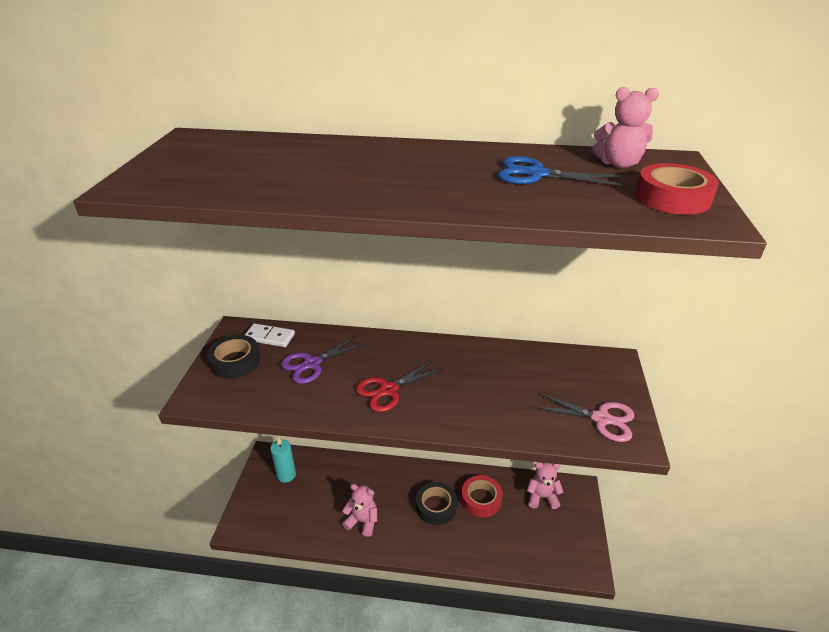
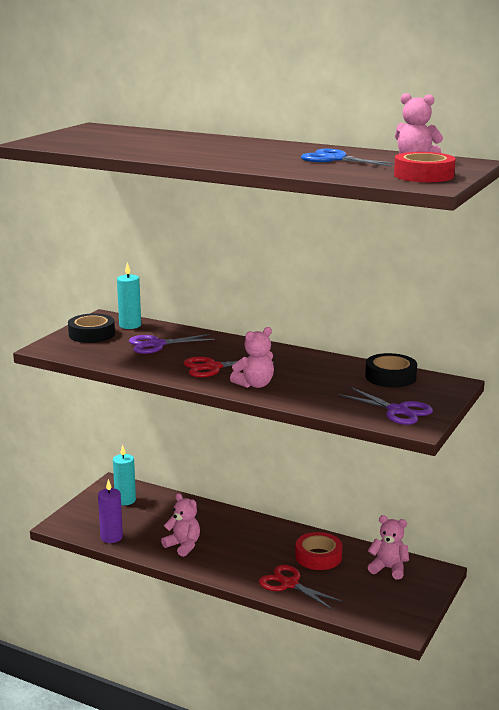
camera: 20 degrees right, 15 degrees down
white domino [245,323,295,347] -> turquoise candle [117,262,141,329]
black tape [416,482,457,525] -> black tape moved to [365,353,417,387]
pink scissors [534,393,634,442] -> purple scissors [338,387,433,425]
none -> purple candle [98,479,123,543]
none -> pink teddy bear [230,327,274,388]
none -> red scissors [259,565,343,609]

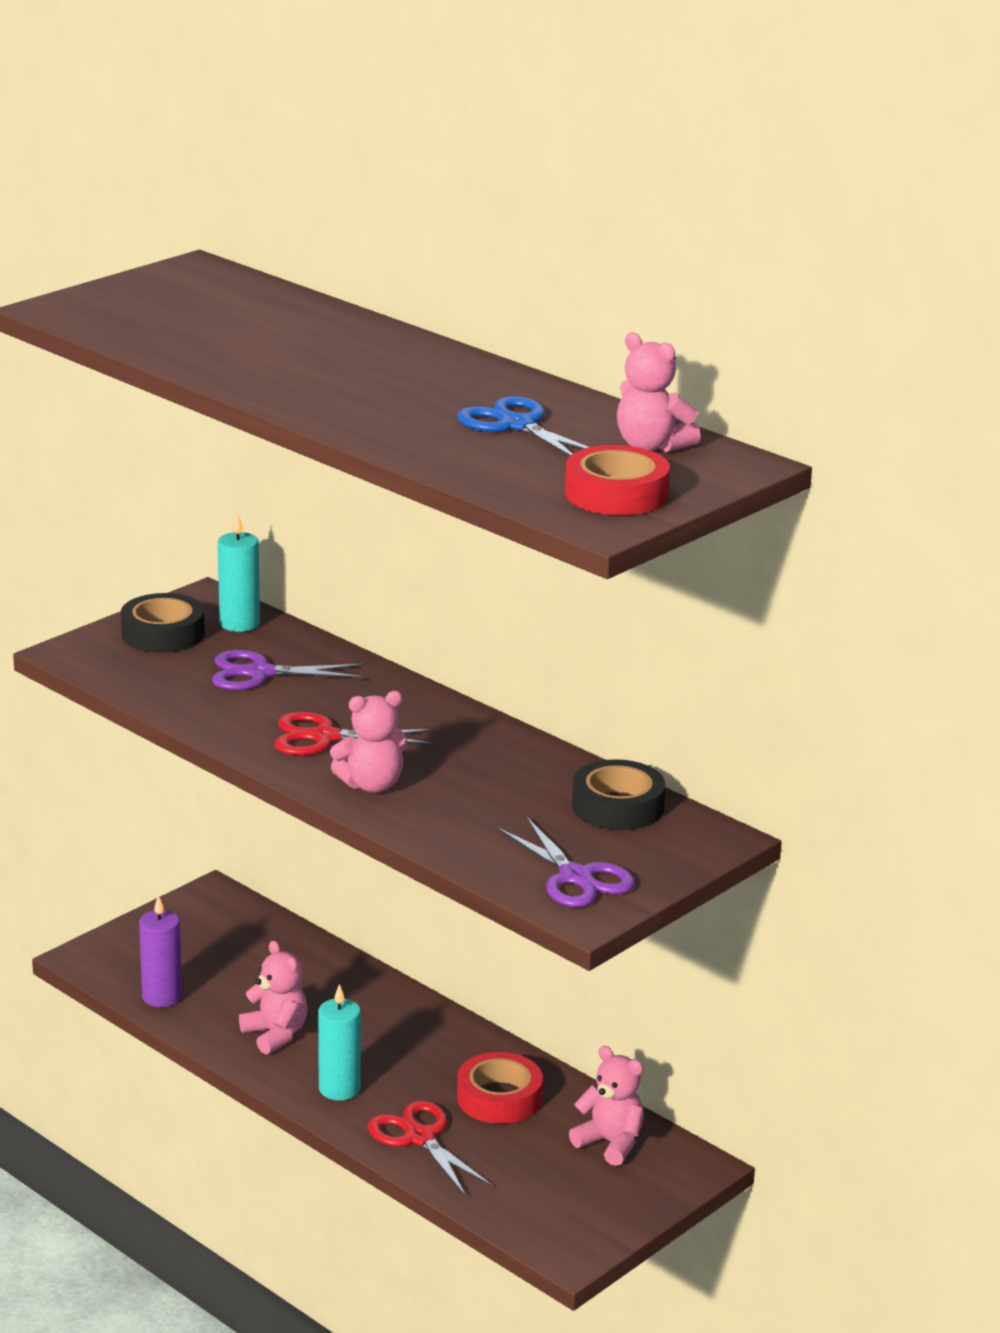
camera: 15 degrees right, 5 degrees up
turquoise candle [113,445,136,505] -> turquoise candle moved to [318,984,361,1100]

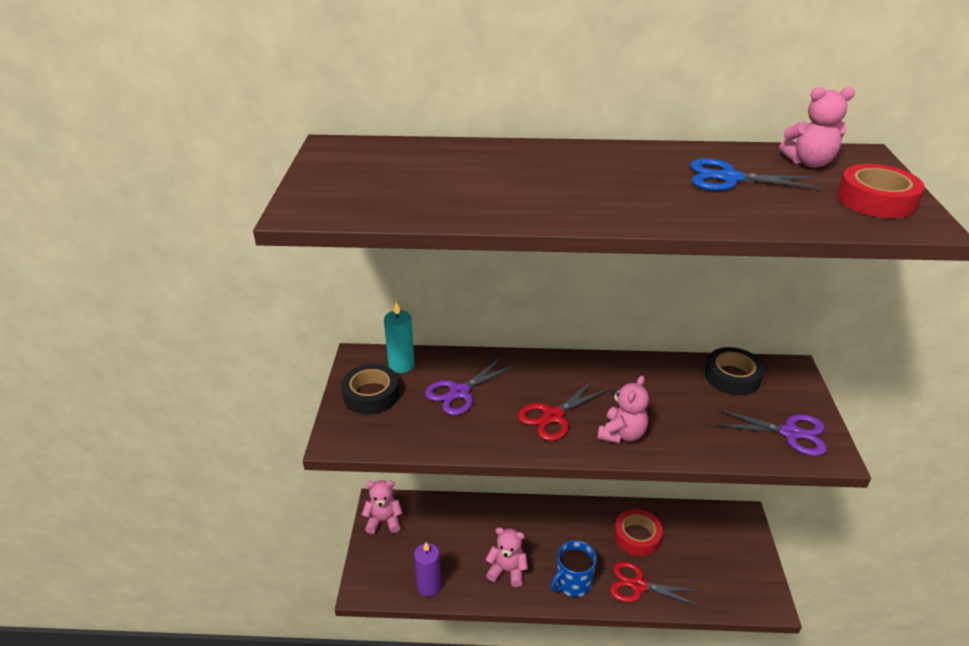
camera: 40 degrees left, 10 degrees up
turquoise candle [318,984,361,1100] -> blue mug [550,540,597,597]
pink teddy bear [569,1046,644,1166] -> pink teddy bear moved to [362,480,403,534]

